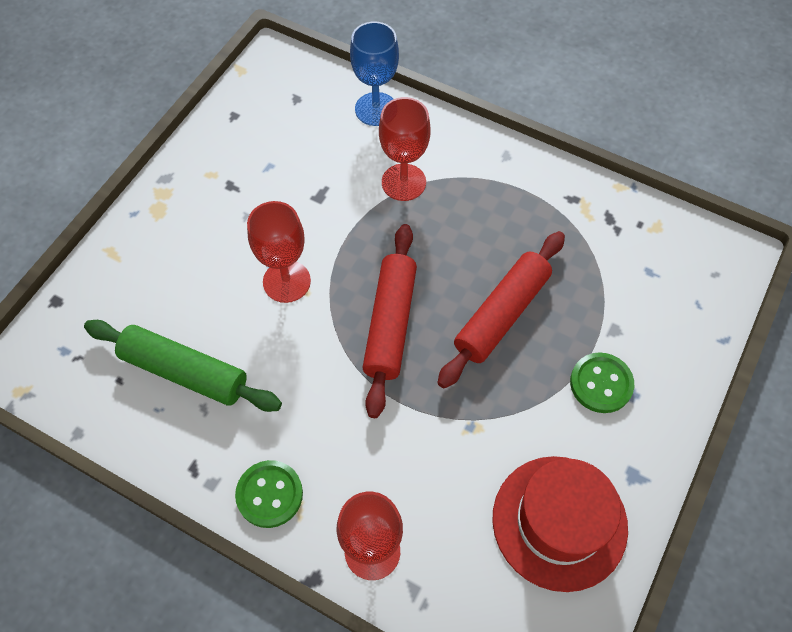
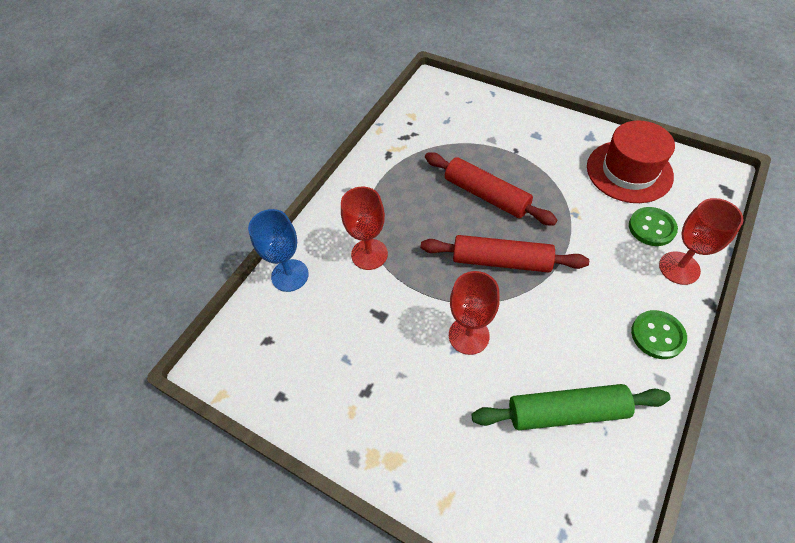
camera: 85 degrees left, 5 degrees down
green rolling pin [84,320,282,412] -> green rolling pin turned 60 degrees clockwise [472,384,671,430]
green button [570,352,634,413] -> green button moved to [629,207,678,246]

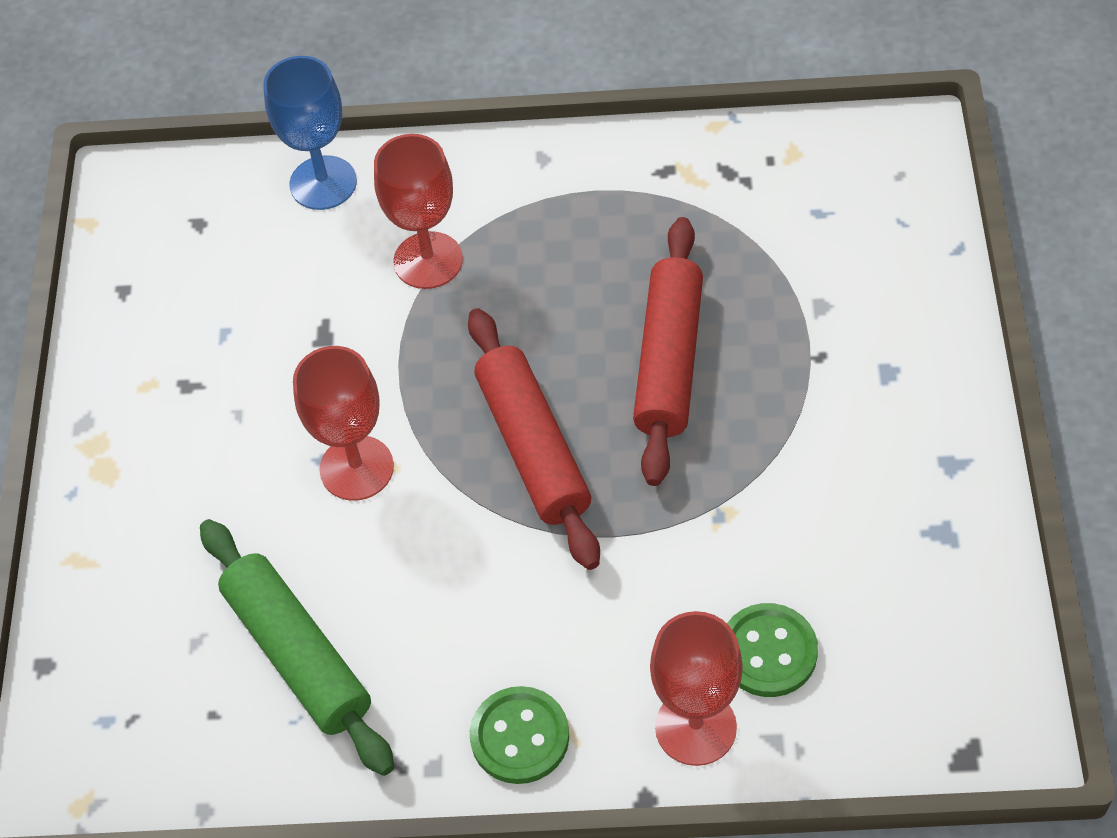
camera: 60 degrees right, 0 degrees up
red hat [587,121,675,203] -> none

